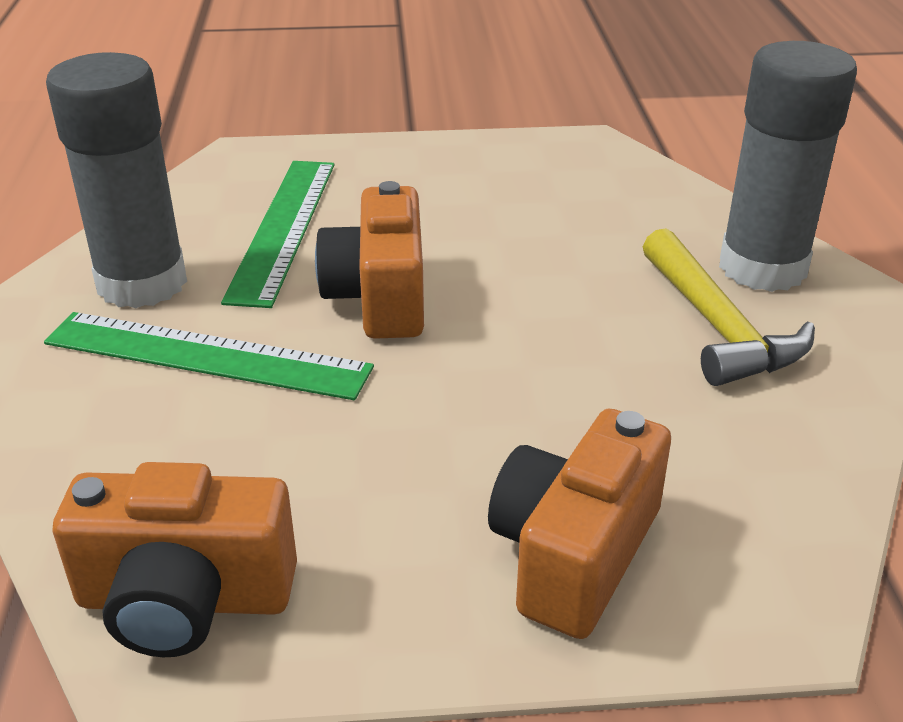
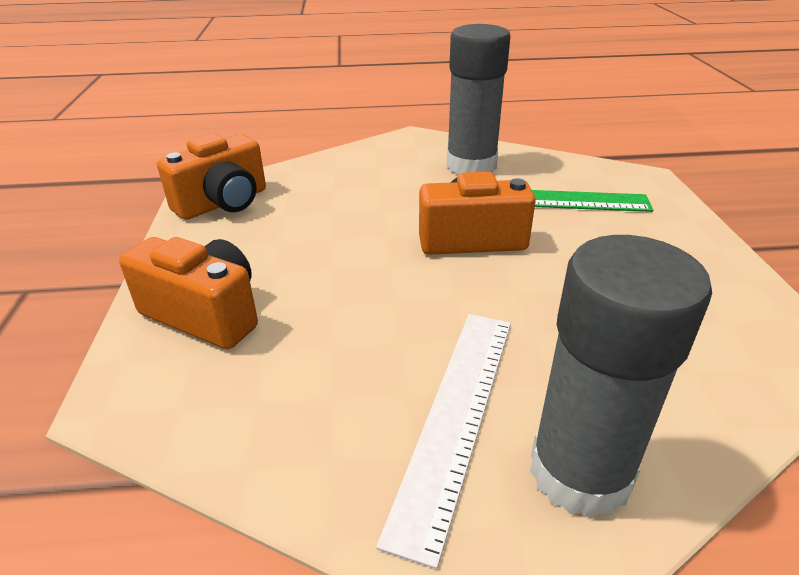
camera: 90 degrees right, 0 degrees up
green ruler [44,312,374,400] -> none
orange camera [53,462,297,657] -> orange camera turned 135 degrees counterclockwise [157,133,266,220]
yellow hammer [643,228,815,386] -> white ruler [376,314,511,569]

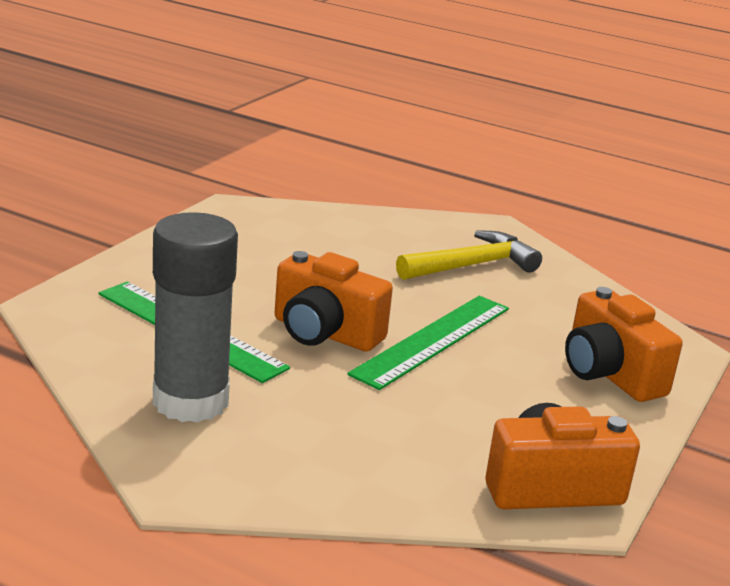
camera: 150 degrees left, 10 degrees down
white ruler [376,314,511,569] -> yellow hammer [396,230,542,280]
grey glue stick [530,235,712,518] -> none
none -> green ruler [347,296,509,390]

